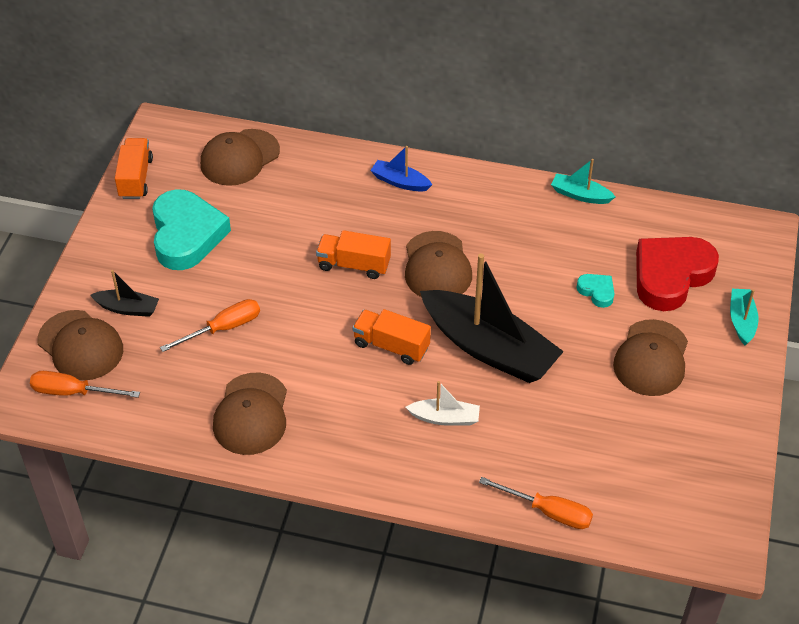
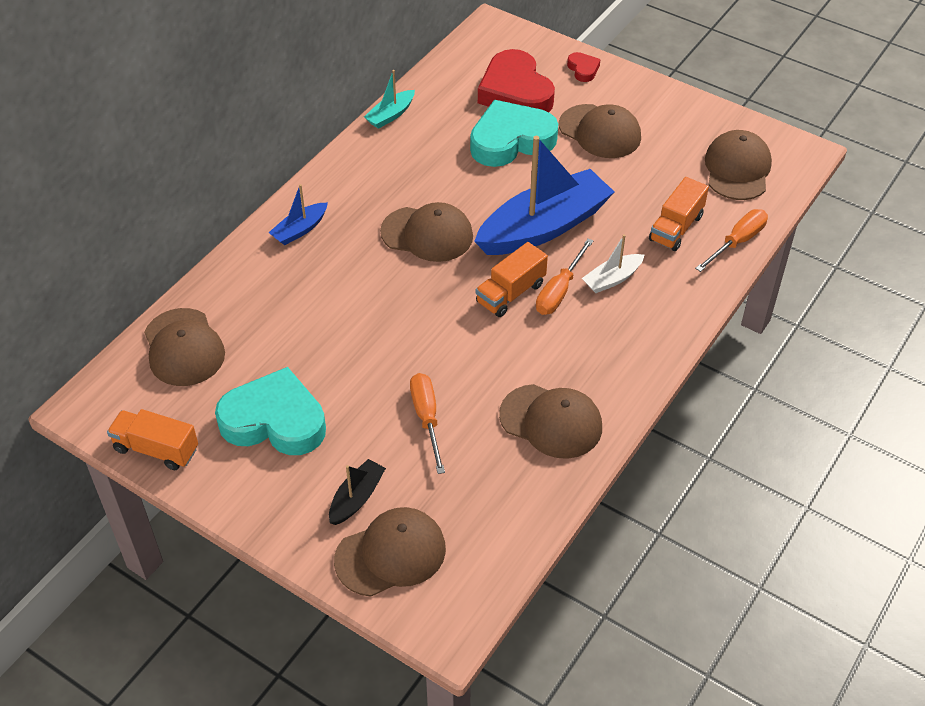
camera: 70 degrees left, 0 degrees up
orange screwdriver [30,371,140,398] -> orange screwdriver moved to [536,239,594,315]
orange truck [316,230,391,279] -> orange truck moved to [649,177,709,251]
white boat [406,381,480,426] -> white boat turned 150 degrees counterclockwise [582,234,644,293]
black boat [420,254,564,383] -> blue boat [474,136,614,255]
turquoise heart [576,274,614,308] -> turquoise heart [470,100,558,167], size x2.27
turquoise boat [730,289,758,345] -> red heart [567,52,600,82]
none -> brown cap [705,130,772,200]

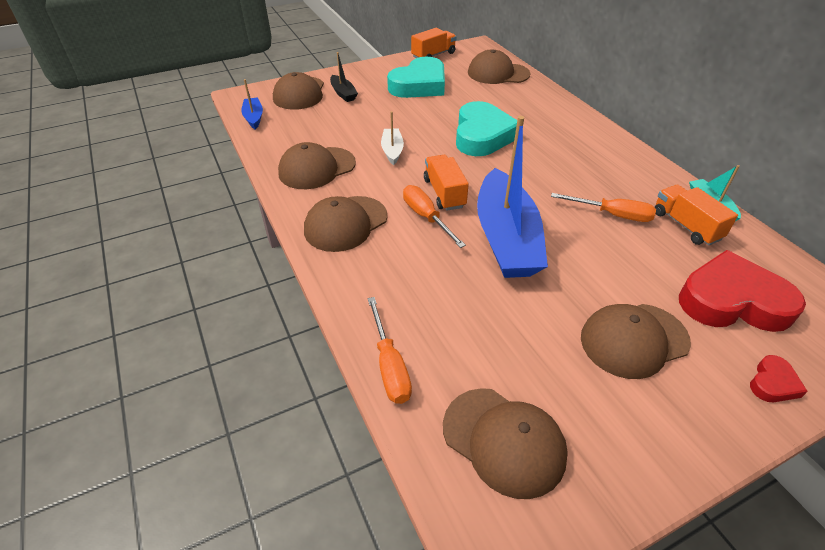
camera: 120 degrees right, 5 degrees down
blue boat [268,184,328,245] -> blue boat moved to [241,79,263,130]
brown cap [380,202,473,262] -> brown cap moved to [304,196,388,252]
orange screwdriver [410,373,445,474] -> orange screwdriver moved to [551,193,656,222]
turquoise heart [470,100,558,167] -> turquoise heart moved to [456,101,517,156]
red heart [567,52,600,82] -> red heart turned 60 degrees counterclockwise [750,355,808,402]
white boat [582,234,644,293] -> white boat moved to [381,111,404,165]
orange truck [649,177,709,251] -> orange truck moved to [654,185,738,246]

